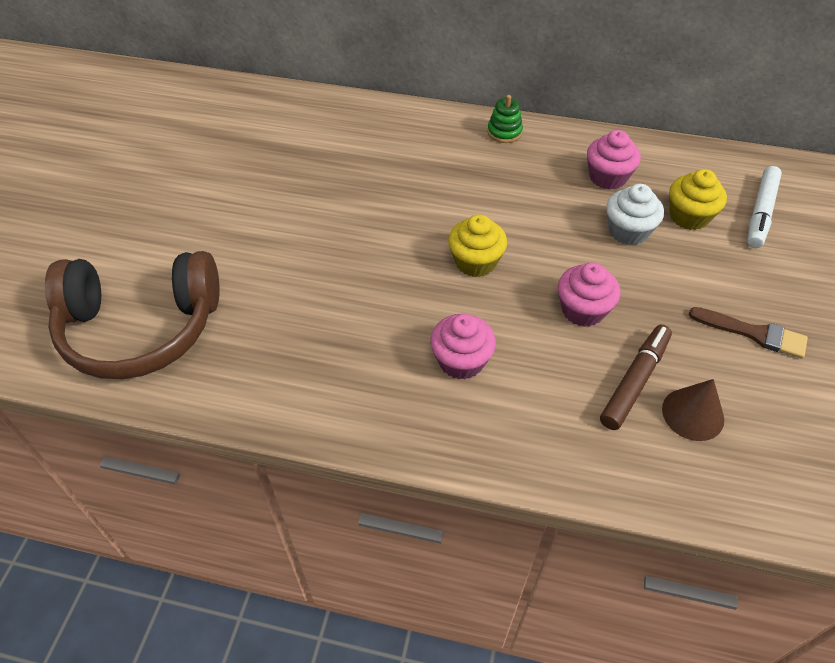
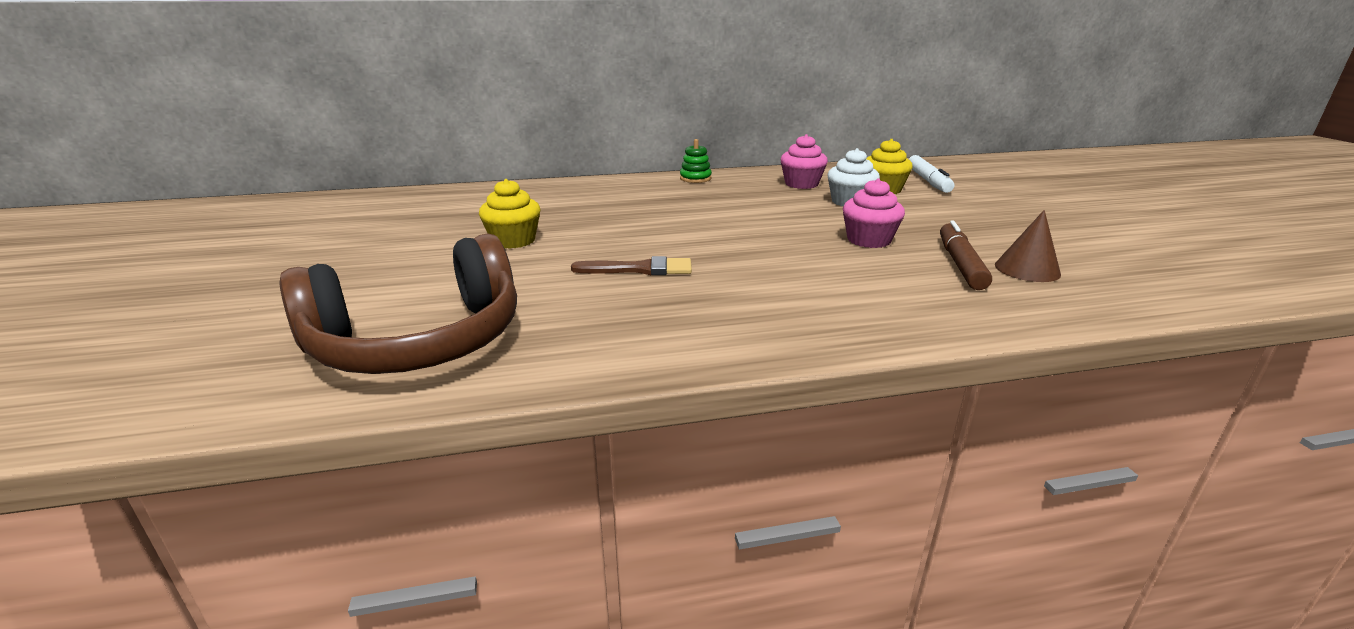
camera: 25 degrees left, 25 degrees down
pink cupcake [430,314,496,380] -> none
yellow cupcake [448,214,507,277] -> yellow cupcake moved to [479,179,540,249]
brown brush [688,307,808,359] -> brown brush moved to [571,256,692,276]

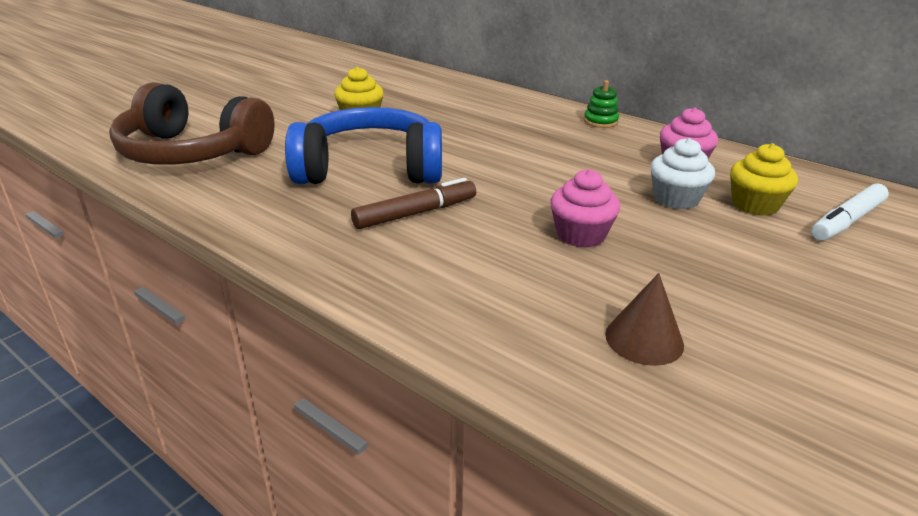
camera: 50 degrees right, 5 degrees up
brown brush [571,256,692,276] -> blue headphones [285,107,442,184]
brown marker [940,221,992,290] -> brown marker moved to [351,178,476,229]

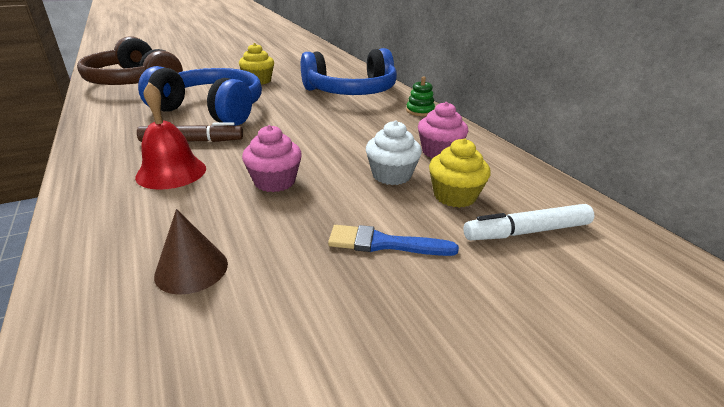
camera: 25 degrees right, 0 degrees up
none -> red bell [135,82,206,190]
none -> blue headphones [301,48,397,95]
none -> blue brush [328,225,459,256]

